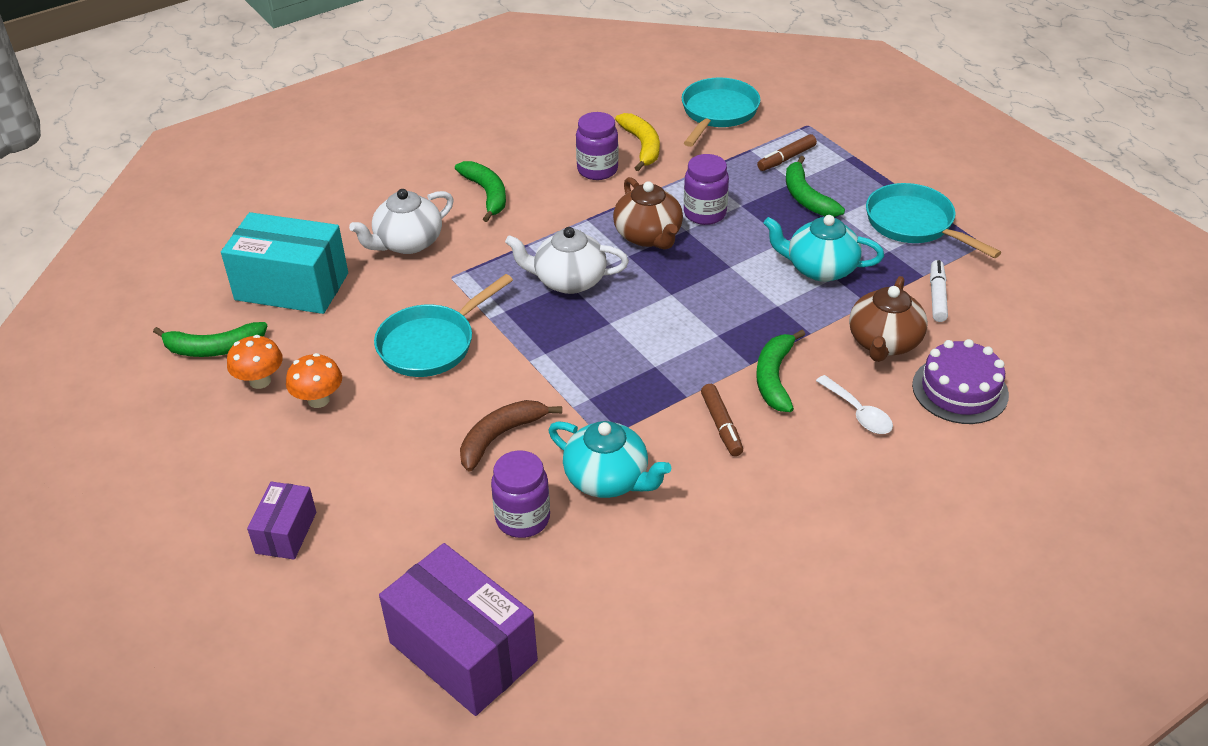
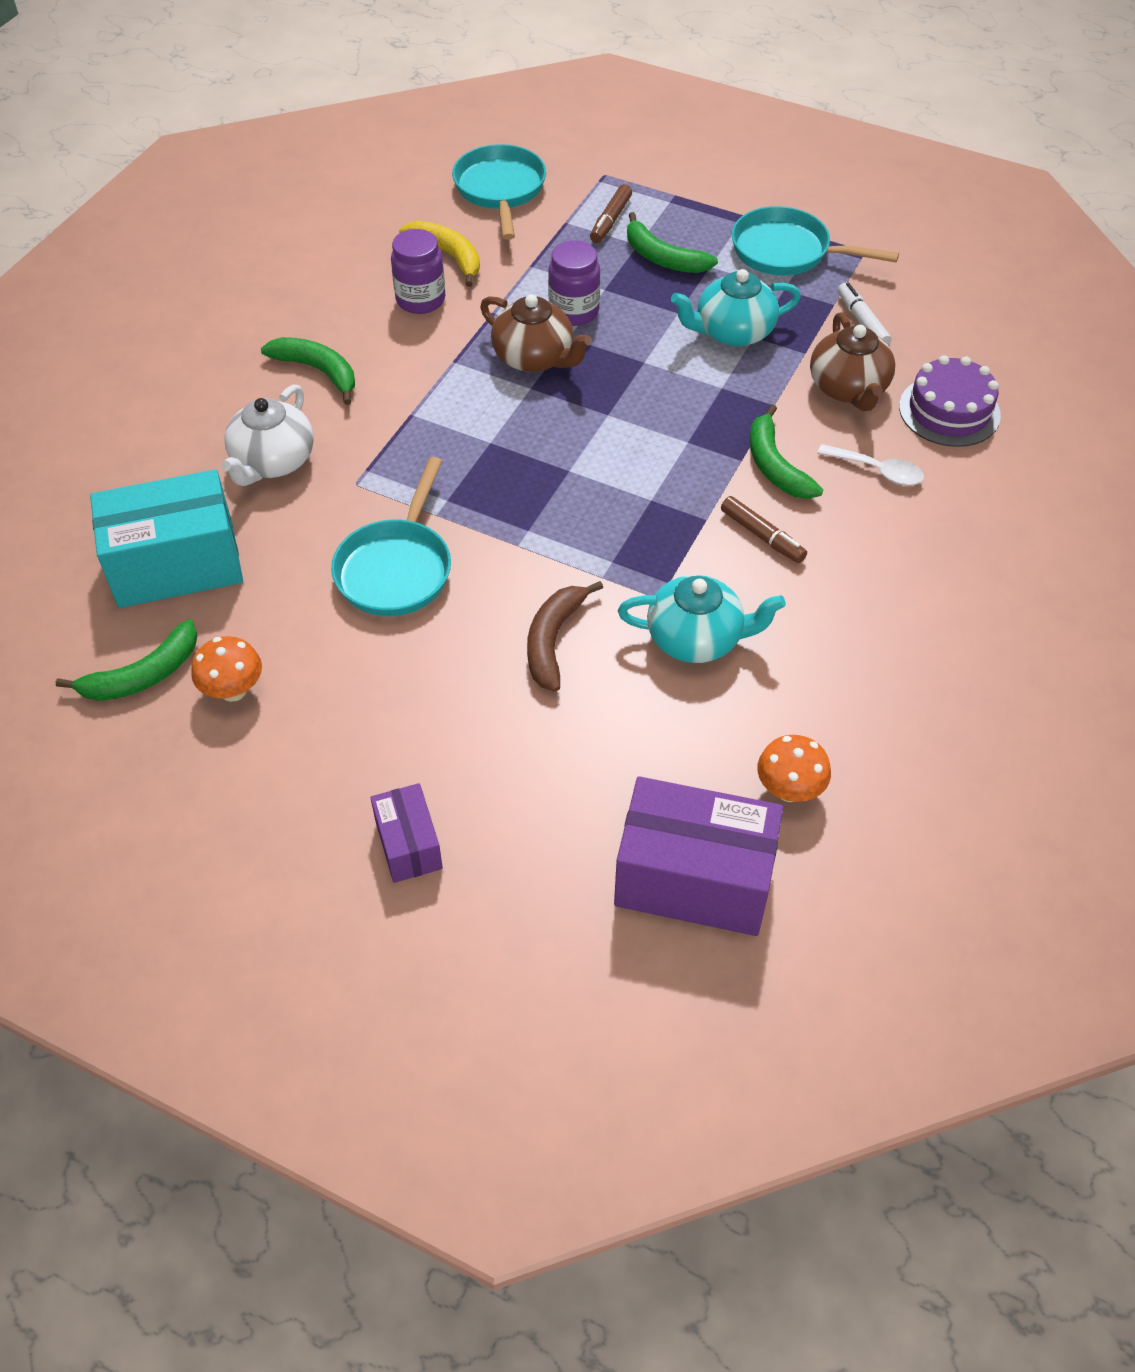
camera: 30 degrees left, 10 degrees up
orange mushroom [286,353,342,408] -> orange mushroom moved to [757,735,831,802]
purple jar [491,450,550,538] -> none
white teapot [505,227,629,294] -> none

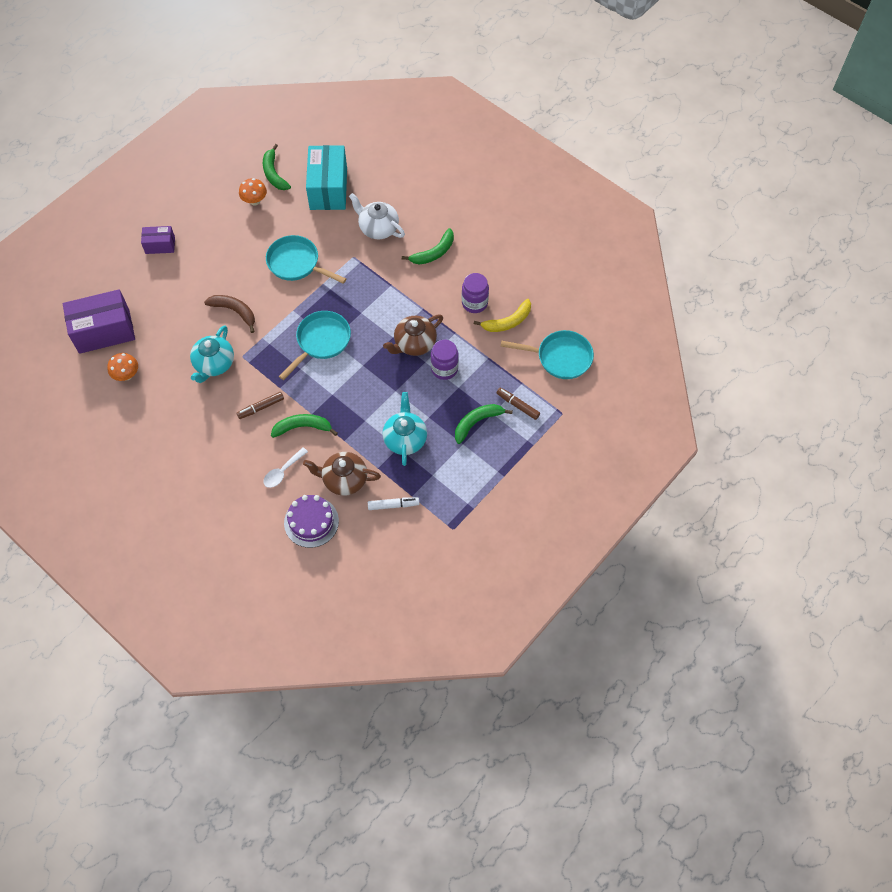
camera: 105 degrees right, 10 degrees up
purple box [614,776,783,936] -> purple box turned 45 degrees clockwise [63,289,135,354]
turquoise pan [732,206,899,276] -> turquoise pan moved to [279,311,351,380]

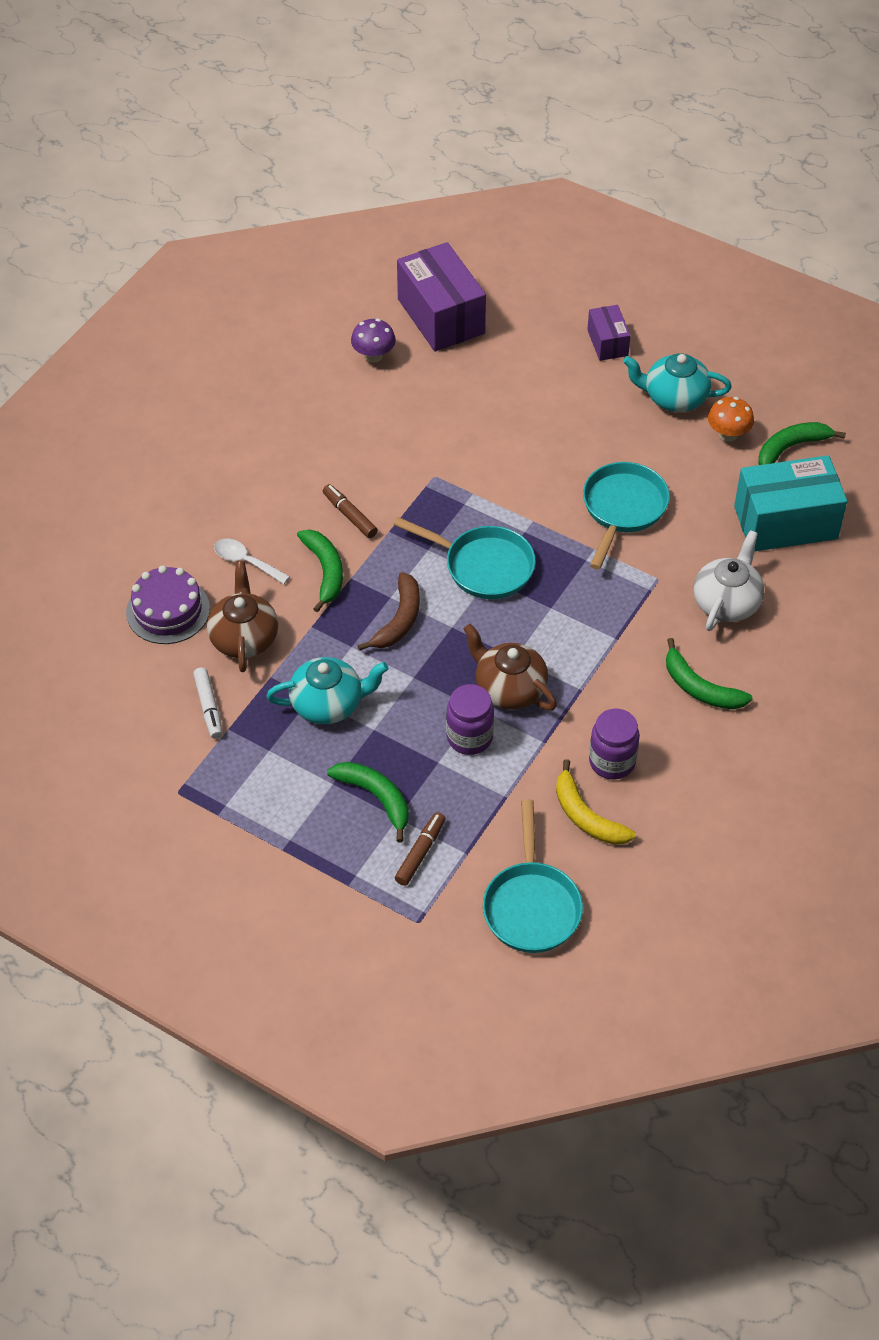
camera: 80 degrees right, 10 degrees down
orange mushroom [107,353,138,381] -> purple mushroom [351,319,396,363]
turquoise teapot [190,325,234,383] -> turquoise teapot moved to [623,353,732,412]
brown banana [204,295,255,333] -> brown banana moved to [357,572,420,651]

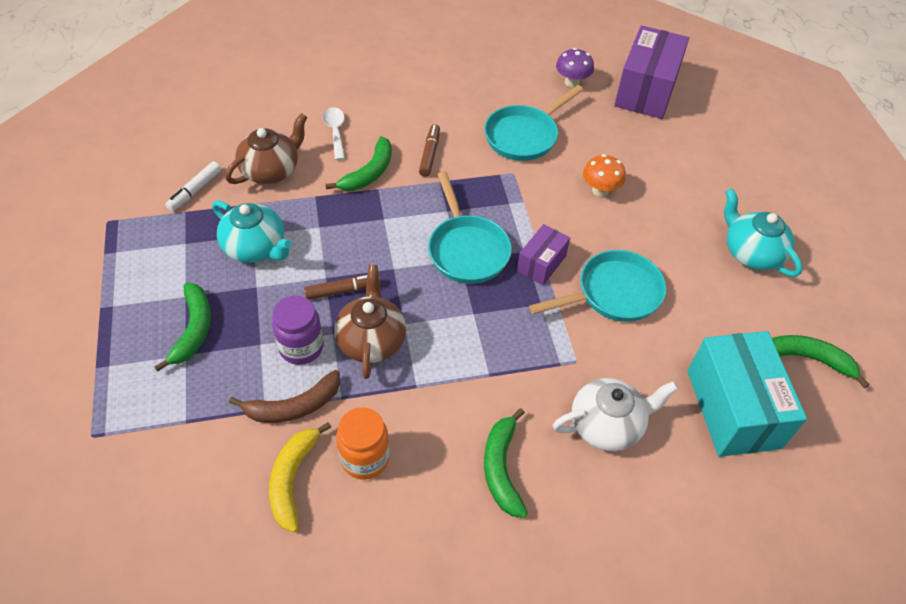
camera: 45 degrees right, 0 degrees up
purple cake [126,565,210,644] -> none
brown banana [357,572,420,651] -> brown banana moved to [229,370,340,423]
brown marker [395,812,446,886] -> brown marker moved to [304,275,381,300]
turquoise pan [483,799,583,953] -> turquoise pan moved to [484,85,583,161]
purple box [587,305,631,361] -> purple box moved to [517,224,570,285]
purple jar [589,709,640,780] -> orange jar [336,407,390,480]
orange mushroom [708,397,754,442] -> orange mushroom moved to [583,154,626,197]
turquoise box [734,455,847,552] -> turquoise box turned 45 degrees clockwise [687,331,807,457]

